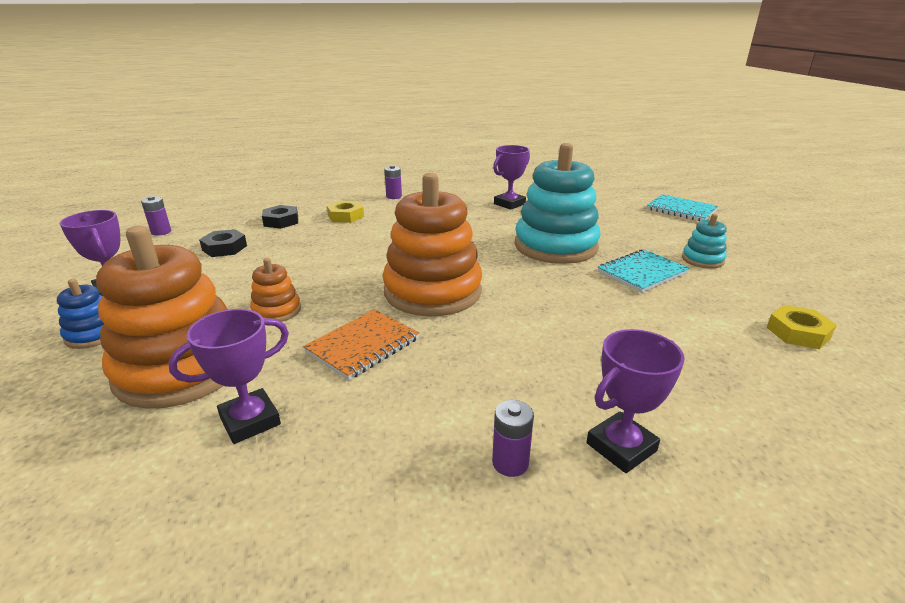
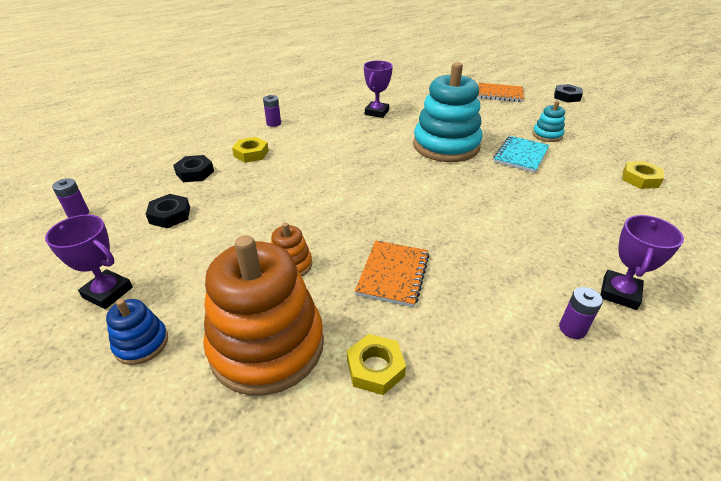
camera: 25 degrees left, 10 degrees up
purple trophy [168,309,289,444] -> yellow nut [347,334,406,395]
orange stacking toy [383,173,482,317] -> none
turquoise notebook [647,194,718,221] -> orange notebook [478,83,524,102]
none -> black nut [554,84,583,103]

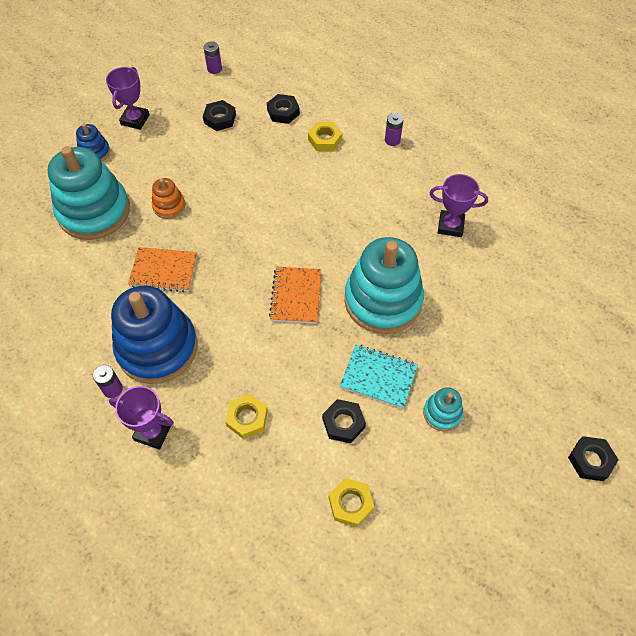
camera: 80 degrees right, 20 degrees up
orange stacking toy [203,235,324,396] -> turquoise stacking toy [48,146,130,240]
yellow nut [347,334,406,395] -> yellow nut moved to [225,394,268,439]
orange notebook [478,83,524,102] -> orange notebook moved to [269,267,321,324]
none -> blue stacking toy [111,285,198,384]
none -> black nut [322,399,366,443]

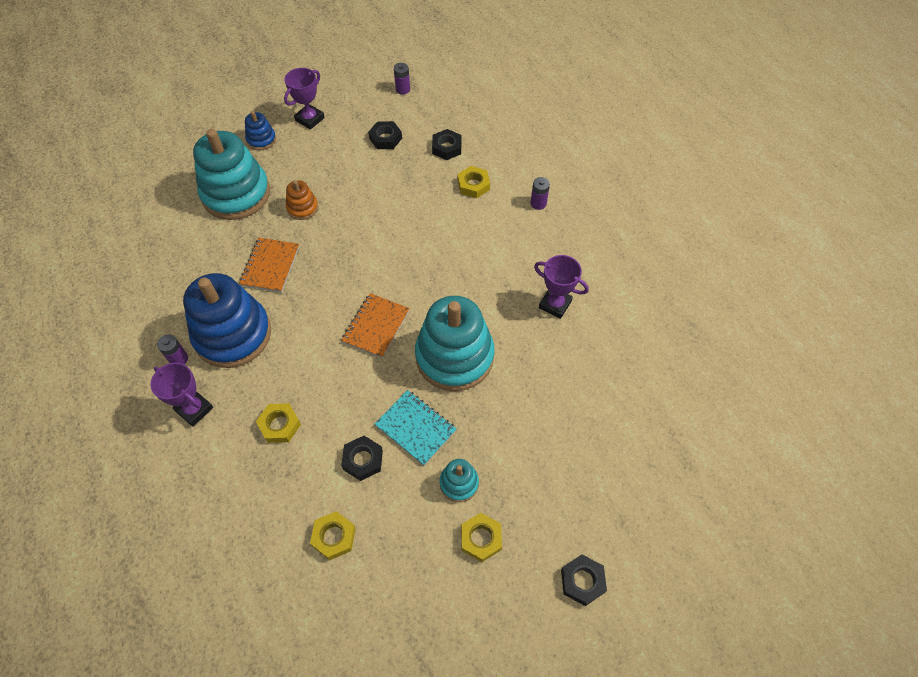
camera: 20 degrees right, 0 degrees up
orange notebook [128,247,197,292] -> orange notebook turned 75 degrees clockwise [239,238,299,293]
none -> yellow nut [461,513,502,562]

